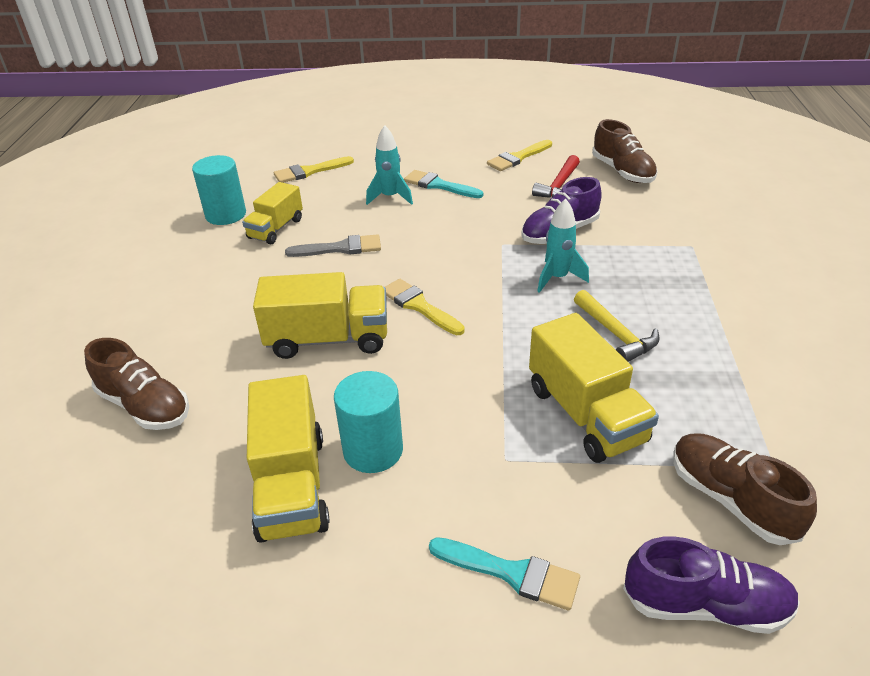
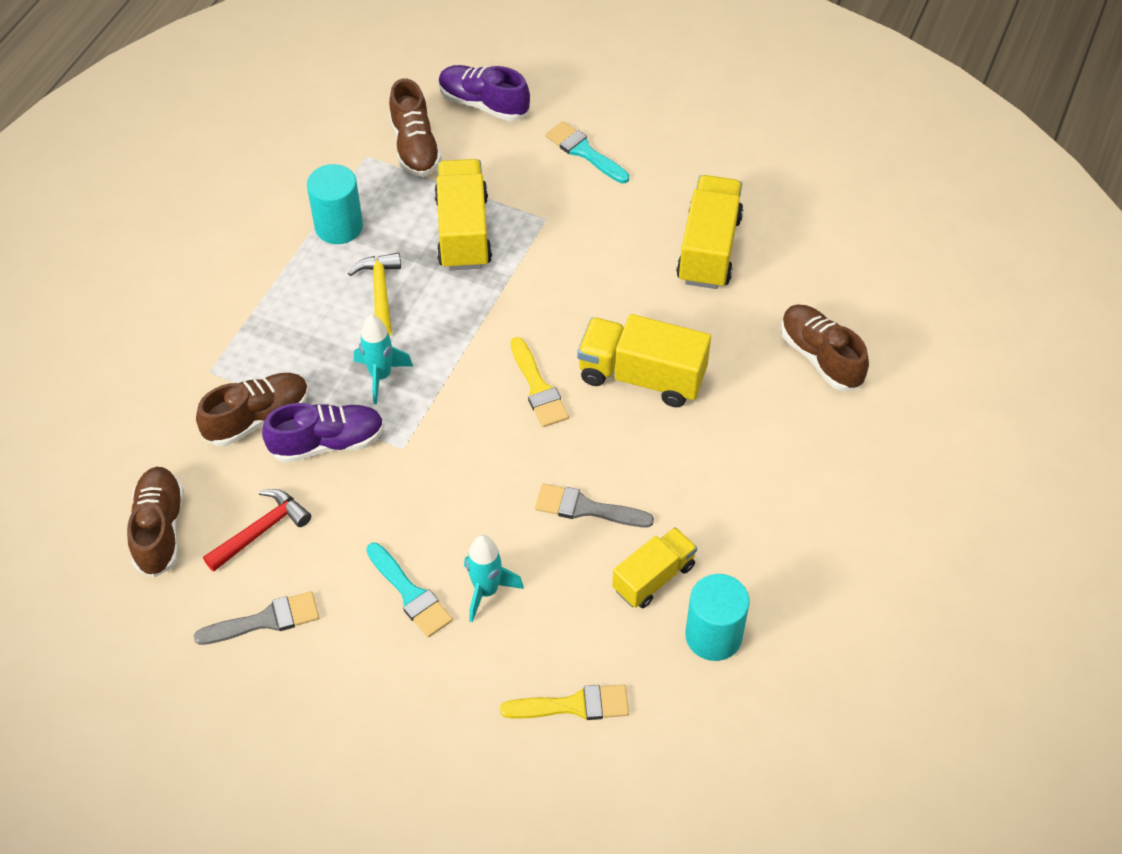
camera: 160 degrees left, 15 degrees up
turquoise cylinder [334,371,403,473] -> turquoise cylinder moved to [307,164,363,244]
yellow brush [487,140,552,171] -> grey brush [194,591,319,645]
none -> brown shoe [196,373,309,446]

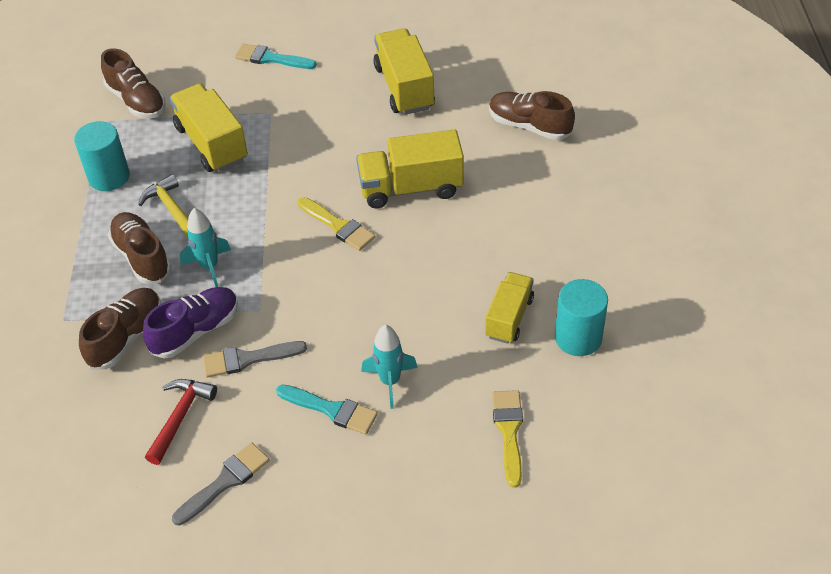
camera: 25 degrees left, 5 degrees down
brown shoe [127,467,184,578] -> brown shoe moved to [108,212,171,284]
purple shoe [438,65,530,121] -> none
yellow brush [500,684,629,720] -> yellow brush turned 60 degrees counterclockwise [492,390,523,488]
grey brush [535,484,654,527] -> grey brush moved to [203,341,307,378]

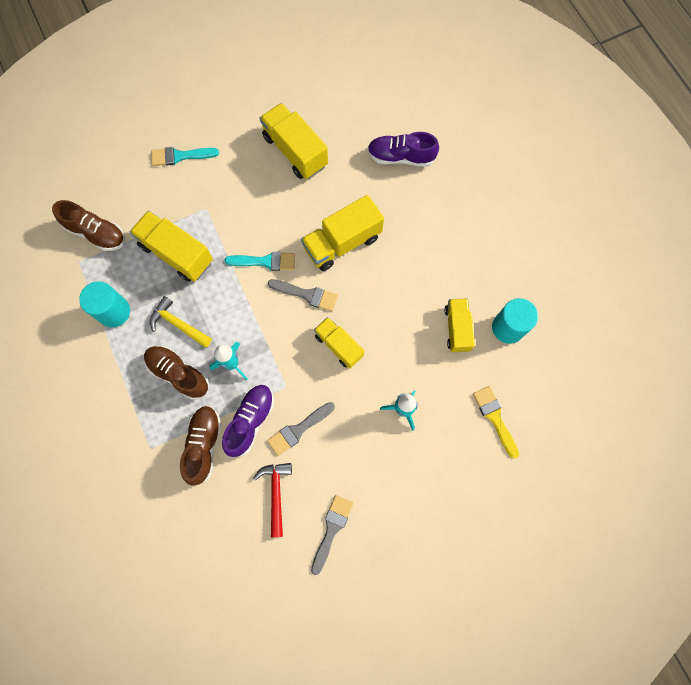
camera: 25 degrees left, 25 degrees up
turquoise brush [276,384,378,435] -> turquoise brush moved to [225,252,295,271]
yellow brush [298,197,375,251] -> grey brush [268,279,338,311]
brown shoe [489,91,575,140] -> purple shoe [368,132,439,167]
none -> yellow truck [314,317,364,369]

